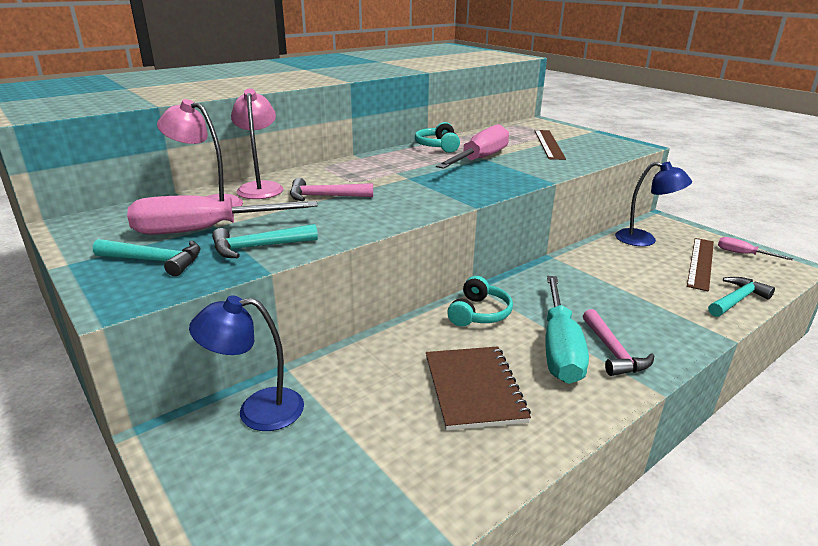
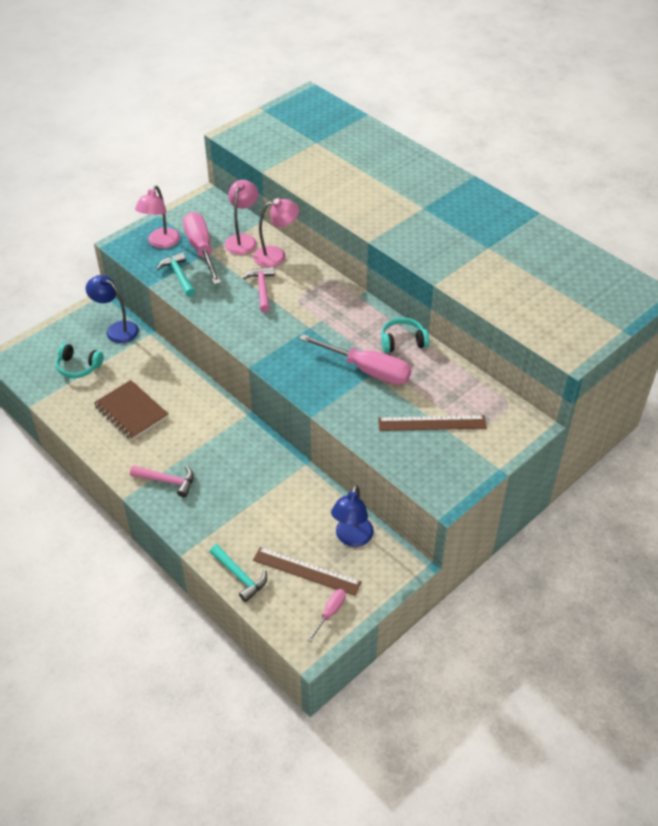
camera: 85 degrees right, 20 degrees up
turquoise hammer [93,239,201,276] -> pink lamp [135,185,180,248]
blue lamp [189,295,304,431] -> blue lamp turned 45 degrees counterclockwise [86,275,139,343]
brown notebook [426,346,531,431] -> brown notebook turned 60 degrees clockwise [94,380,168,440]
turquoise headphones [447,276,513,327] -> turquoise headphones moved to [56,343,103,378]
turquoise screwdriver [545,276,589,384] -> none
pink hammer [583,309,654,376] -> pink hammer turned 150 degrees counterclockwise [130,465,194,497]

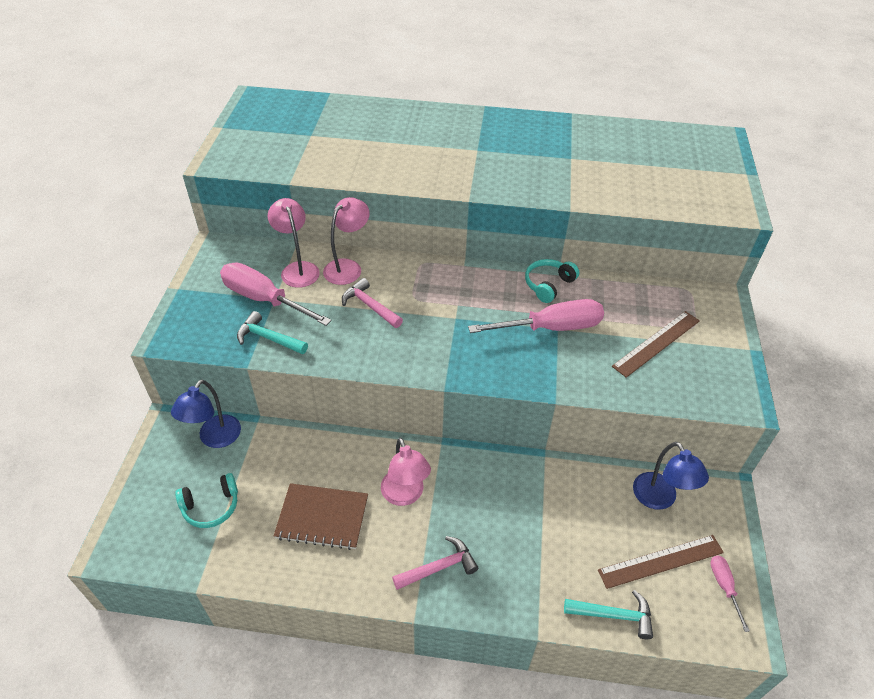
camera: 40 degrees left, 0 degrees up
blue lamp [86,275,139,343] -> blue lamp turned 60 degrees counterclockwise [171,380,241,448]
pink lamp [135,185,180,248] -> pink lamp moved to [381,437,431,506]

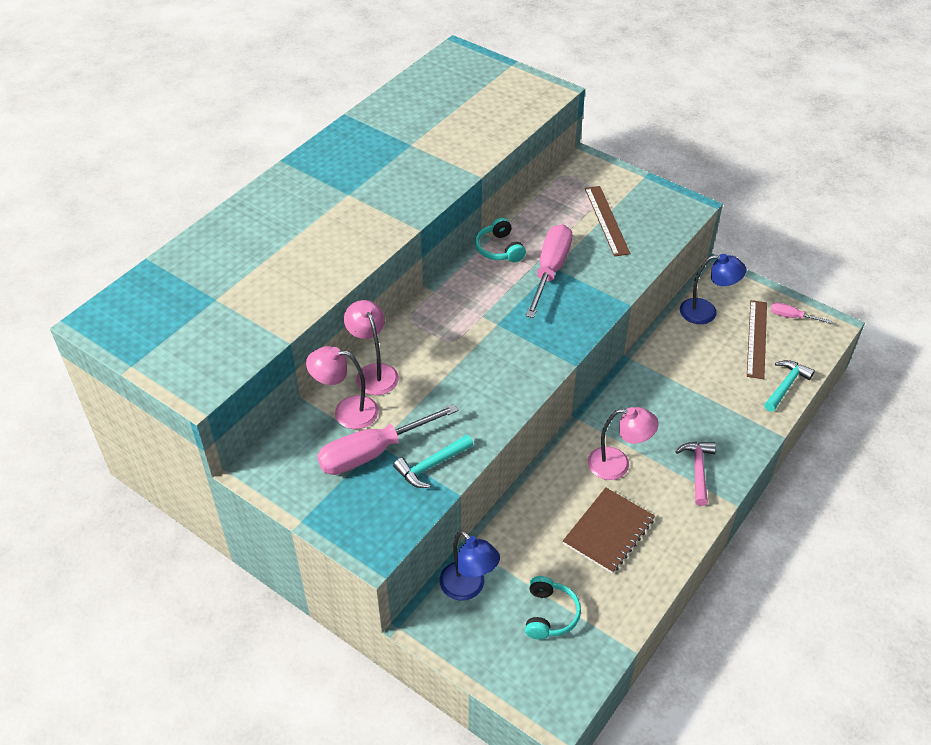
camera: 60 degrees left, 0 degrees up
pink hammer [342,278,403,328] -> none

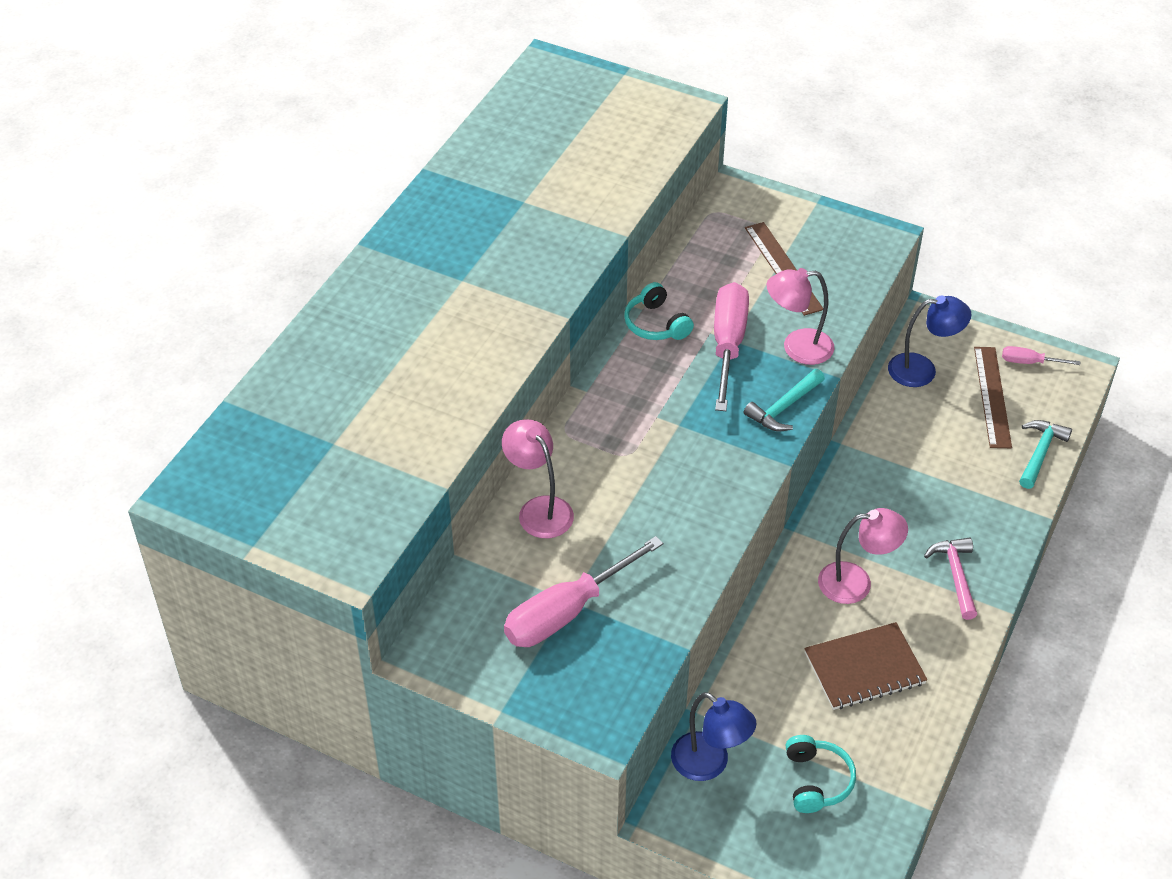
camera: 10 degrees left, 0 degrees up
pink lamp [306,346,379,429] -> pink lamp moved to [766,268,834,365]
turquoise hammer [393,434,473,488] -> turquoise hammer moved to [744,369,825,431]
brown notebook [563,488,655,574] -> brown notebook turned 45 degrees clockwise [804,622,927,710]

